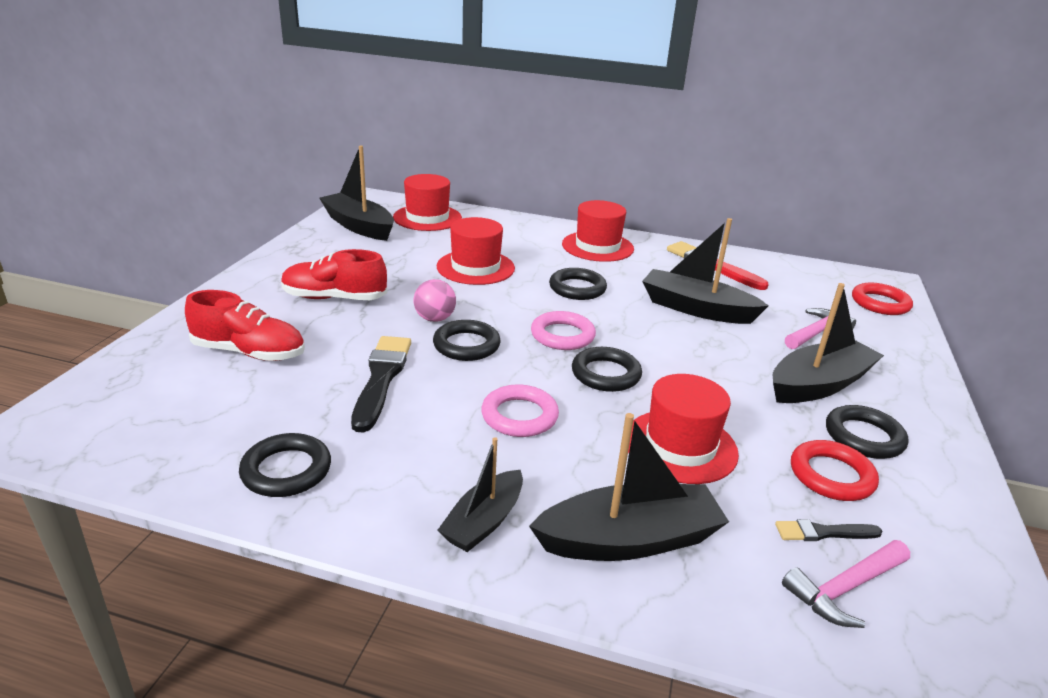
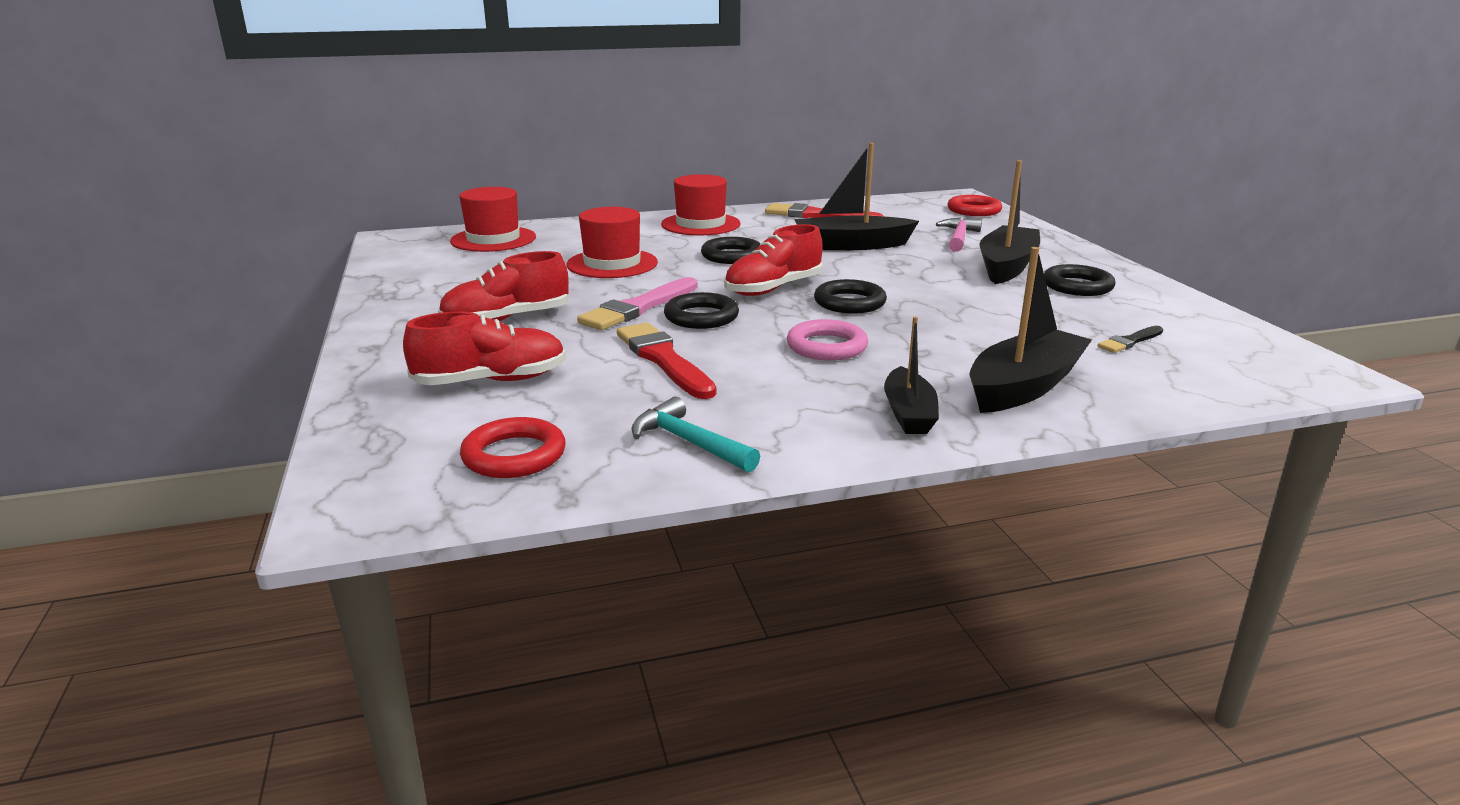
camera: 30 degrees left, 5 degrees down
black ring [239,433,331,497] -> turquoise hammer [632,397,760,472]
black boat [319,146,394,241] -> none
black brush [351,336,411,433] -> red brush [617,323,716,399]
pink ball [413,279,456,322] -> pink brush [577,277,698,330]
pink ring [531,311,596,350] -> red shoe [724,224,823,296]
red hat [628,374,739,484] -> none
pink hammer [782,540,910,628] -> none
red ring [791,440,879,501] -> red ring moved to [460,417,566,478]

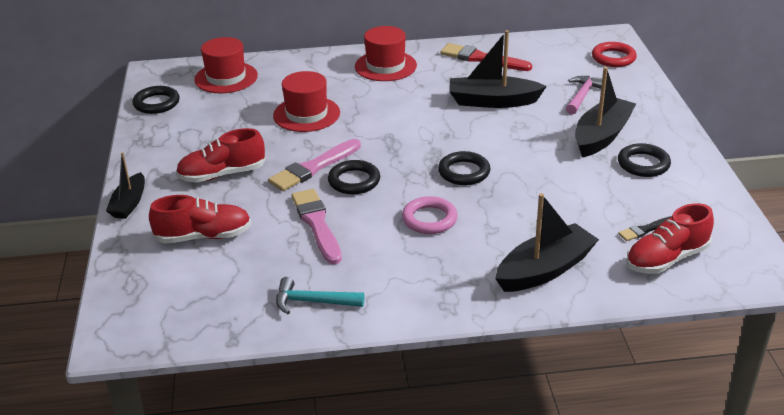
camera: 10 degrees right, 10 degrees up
red ring [460,417,566,478] -> none
red brush [617,323,716,399] -> pink brush [291,189,342,264]
turquoise hammer [632,397,760,472] -> turquoise hammer turned 45 degrees counterclockwise [276,277,364,314]
black ring [701,237,760,264] -> black ring moved to [133,86,180,114]
red shoe [724,224,823,296] -> red shoe moved to [626,203,714,274]
black boat [884,317,939,434] -> black boat moved to [106,152,145,219]

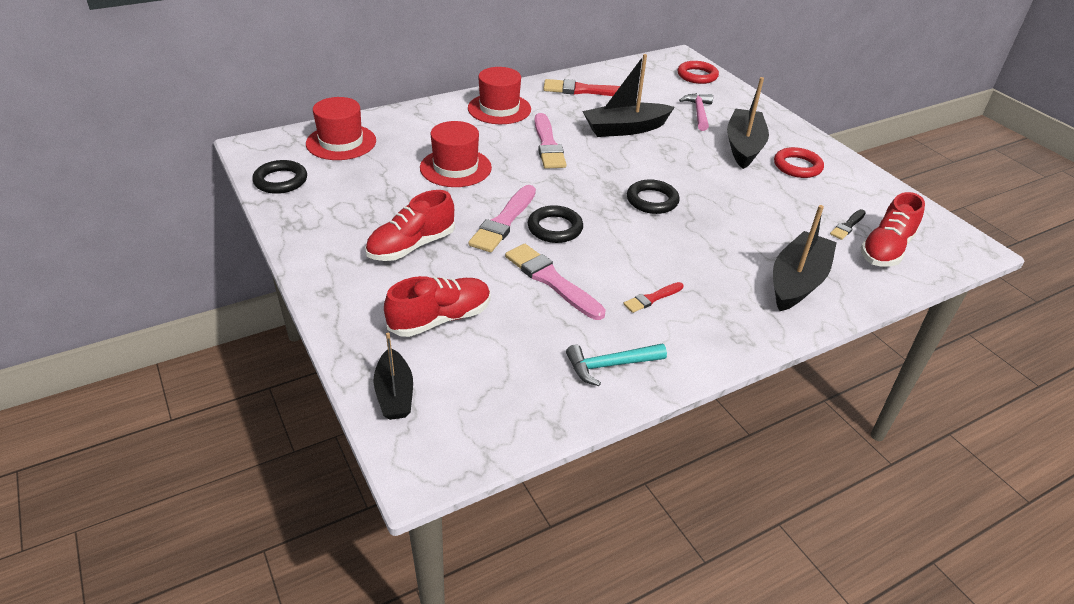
camera: 25 degrees left, 5 degrees up
black boat [106,152,145,219] -> black boat moved to [373,333,413,420]
pink ring [402,196,458,234] -> none
black ring [618,143,671,177] -> red ring [774,147,824,178]
none -> pink brush [534,113,567,169]
none -> red brush [624,282,684,313]

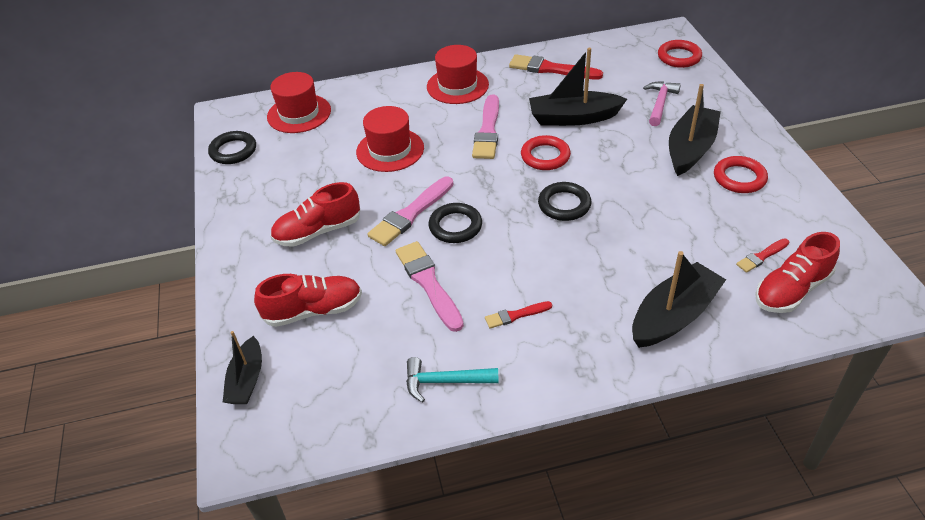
camera: 20 degrees right, 5 degrees up
black brush [830,209,866,240] -> red brush [736,238,789,273]
none -> red ring [521,135,571,170]

